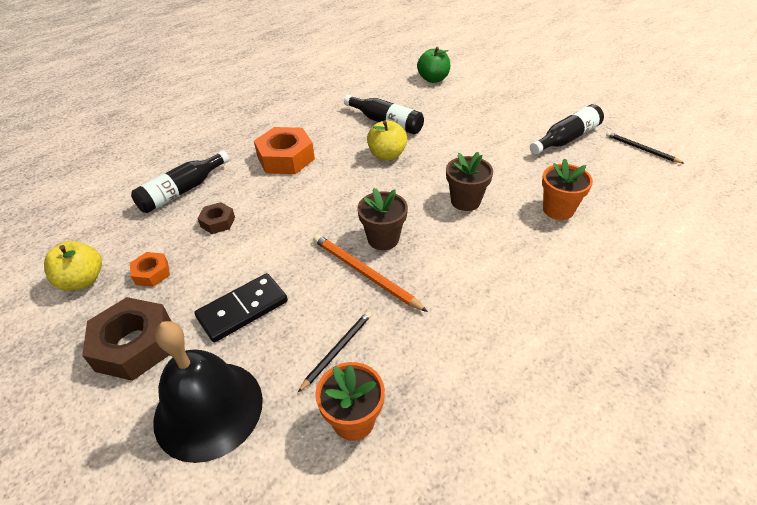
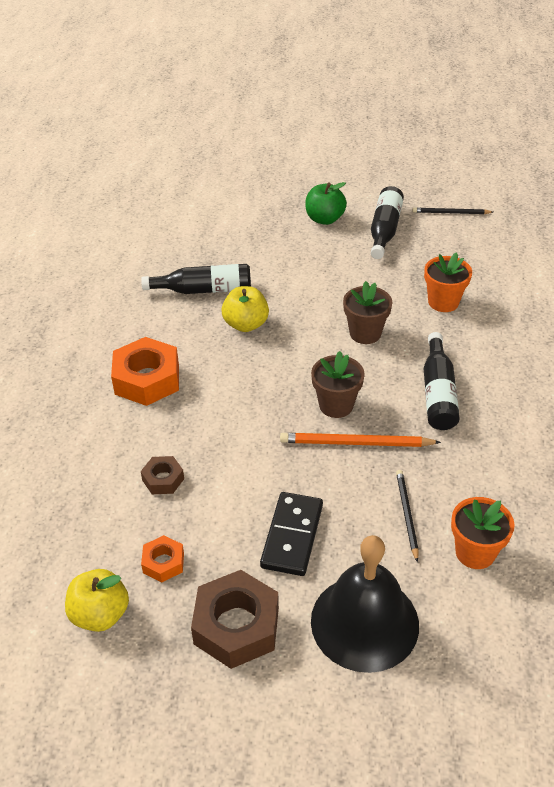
camera: 40 degrees left, 0 degrees up
black bottle [131,151,229,213] -> black bottle moved to [424,332,460,430]
green apple [417,47,450,83] -> green apple moved to [305,182,347,225]

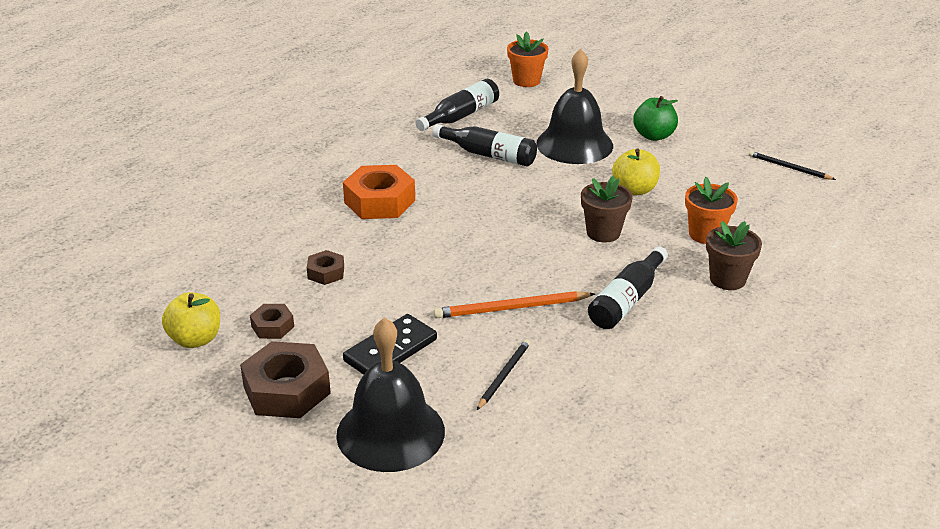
camera: 30 degrees right, 10 degrees down
orange nut [141,535,184,582] -> brown nut [250,304,294,339]
yellow apple [222,286,269,332] -> yellow apple moved to [612,149,660,195]
orange pencil [280,433,441,447] -> orange pencil turned 45 degrees counterclockwise [434,291,595,318]
brown flower pot [311,351,365,418] -> brown flower pot moved to [706,221,762,290]
black bottle [371,186,404,259] -> black bottle moved to [416,79,499,131]
orange flower pot [451,497,515,569] -> orange flower pot moved to [507,31,549,87]
none -> black bell [536,49,613,164]

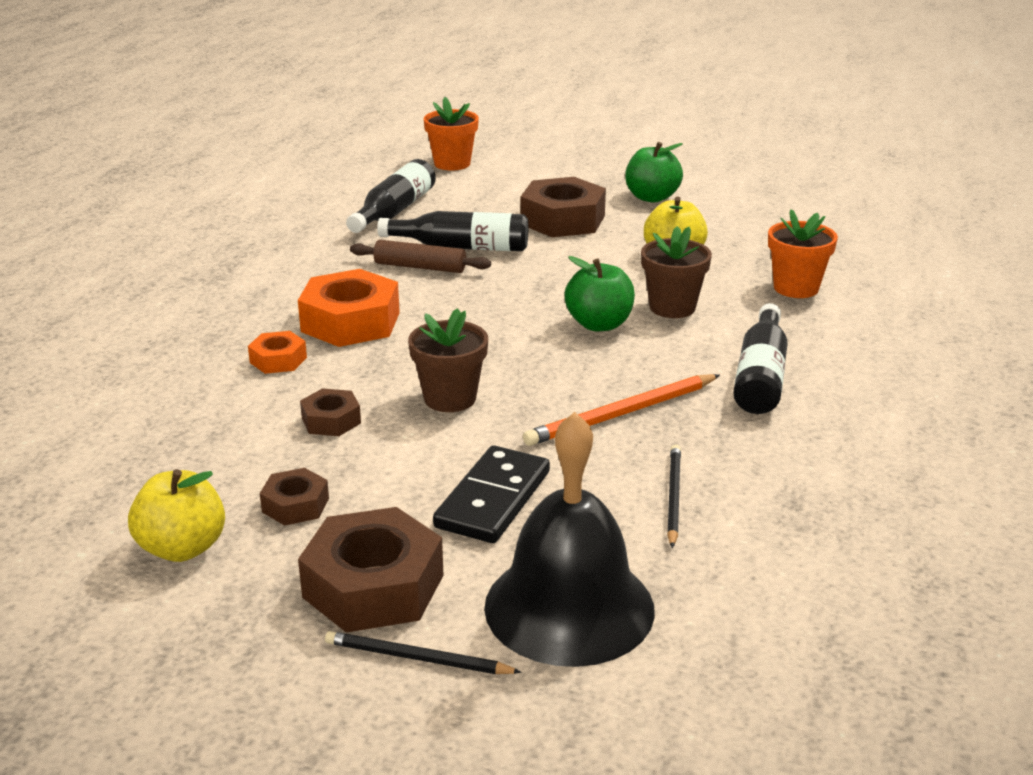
camera: 20 degrees left, 5 degrees down
black bell [536,49,613,164] -> brown nut [521,177,606,237]
brown flower pot [706,221,762,290] -> brown flower pot moved to [408,308,488,412]
black pencil [749,151,836,180] -> black pencil moved to [325,631,522,674]
none -> orange nut [248,331,307,374]
none -> brown rolling pin [350,240,491,273]
none -> green apple [565,256,635,331]

